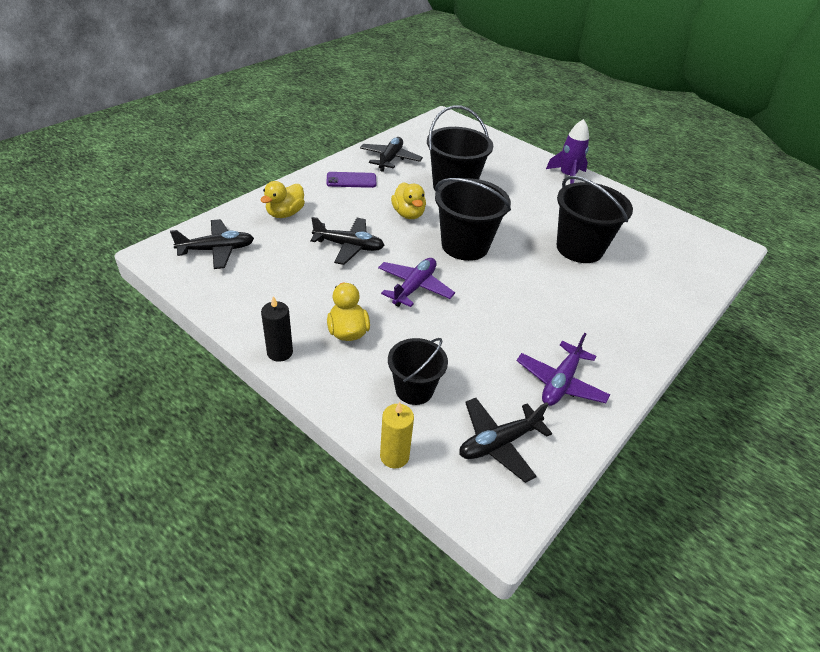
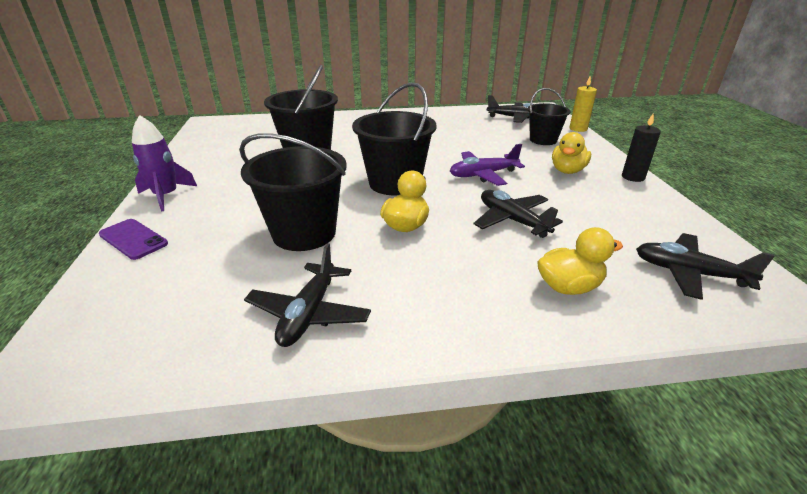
camera: 135 degrees left, 10 degrees down
purple phone [326,172,376,188] -> purple phone moved to [99,219,168,260]
black plane [360,137,423,172] -> black plane turned 45 degrees counterclockwise [244,243,371,347]
purple plane [516,332,610,406] -> none

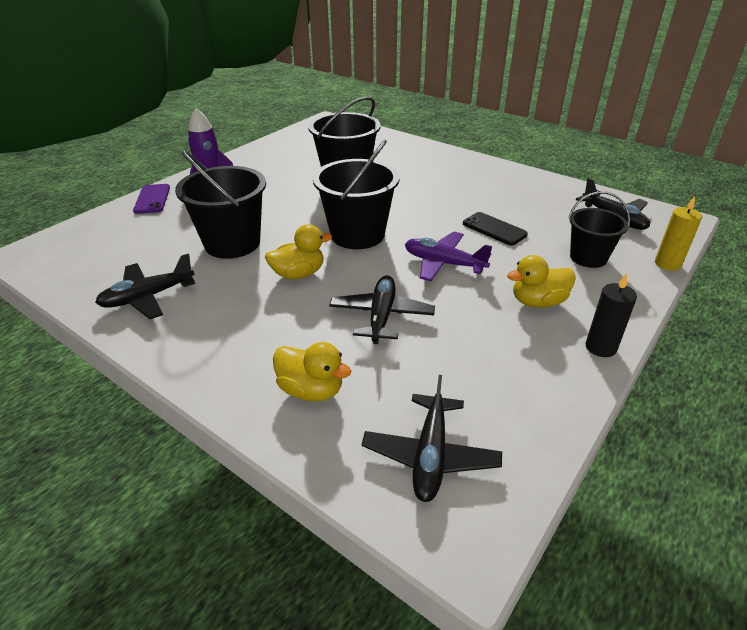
camera: 45 degrees right, 5 degrees up
black plane [636,233,775,300] -> black plane turned 150 degrees counterclockwise [362,375,502,502]
none -> black phone [463,212,528,246]

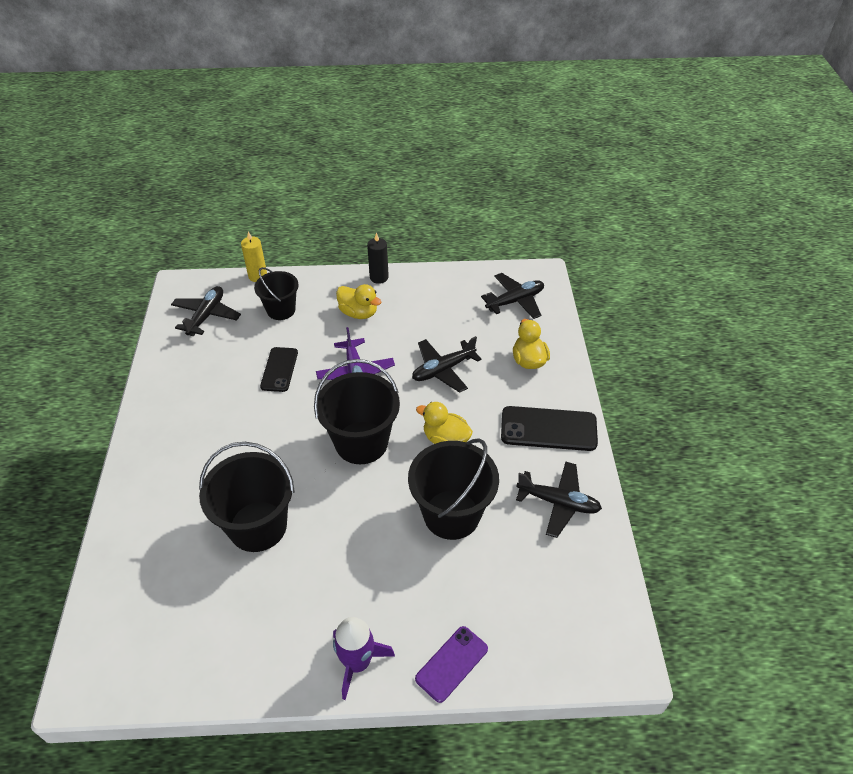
camera: 130 degrees left, 10 degrees up
none -> black phone [501,406,598,451]

